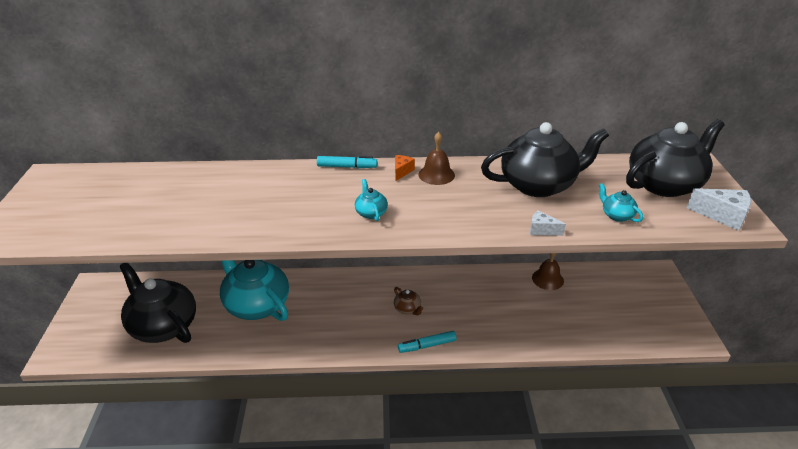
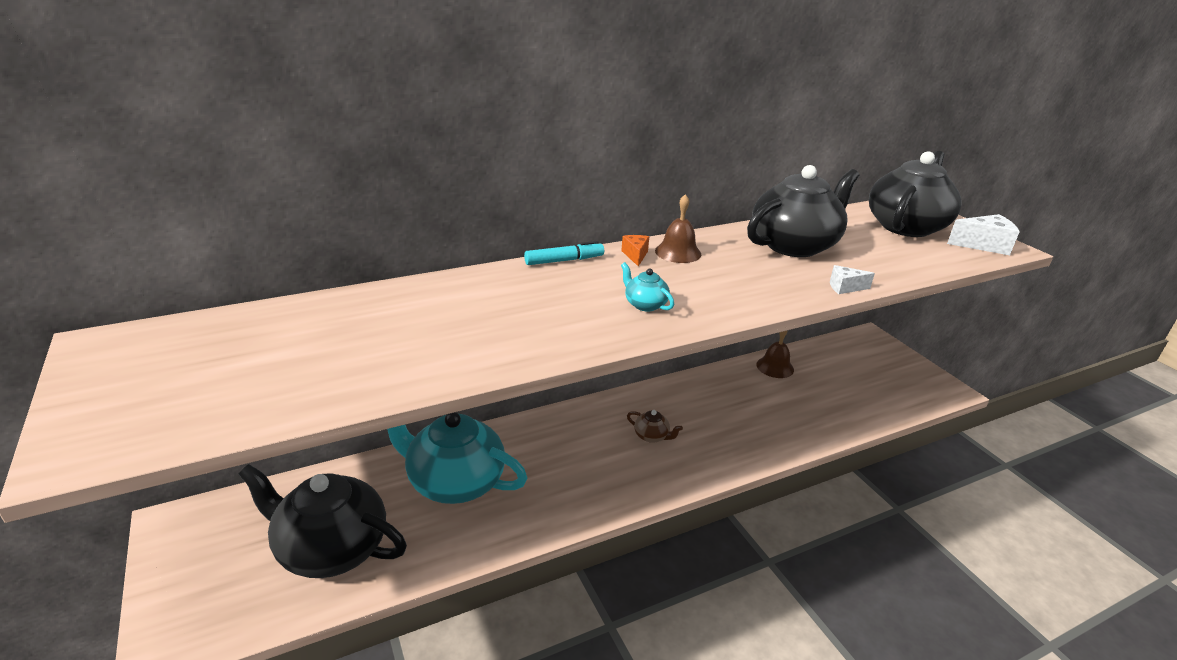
camera: 25 degrees left, 5 degrees down
turquoise marker [398,331,456,353] -> none
turquoise teapot [599,183,643,222] -> none

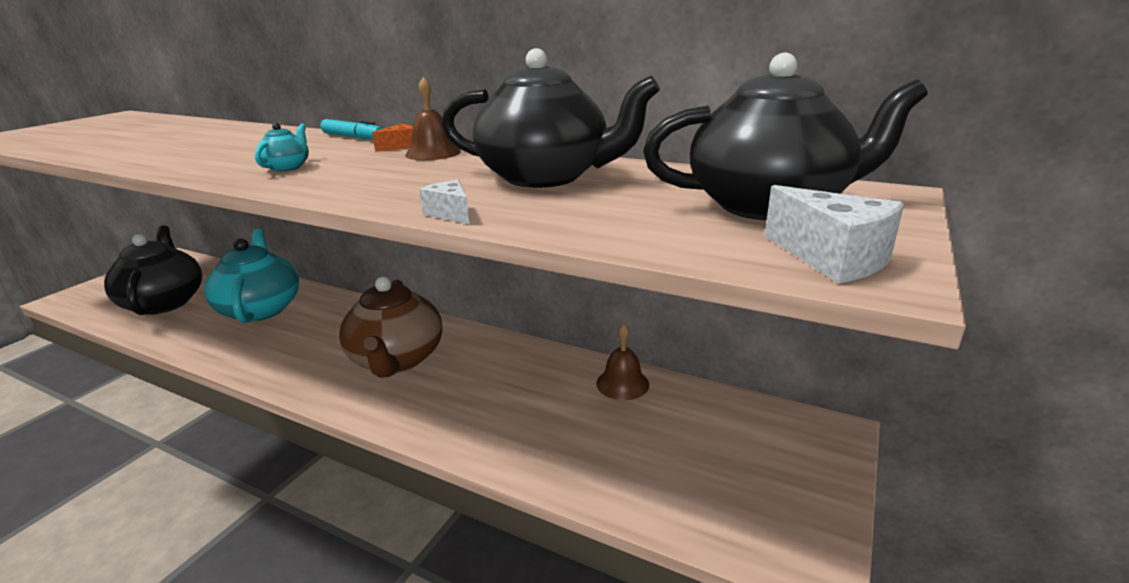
camera: 55 degrees right, 5 degrees down
brown teapot [627,410,683,443] -> brown teapot [339,276,442,378], size x2.45

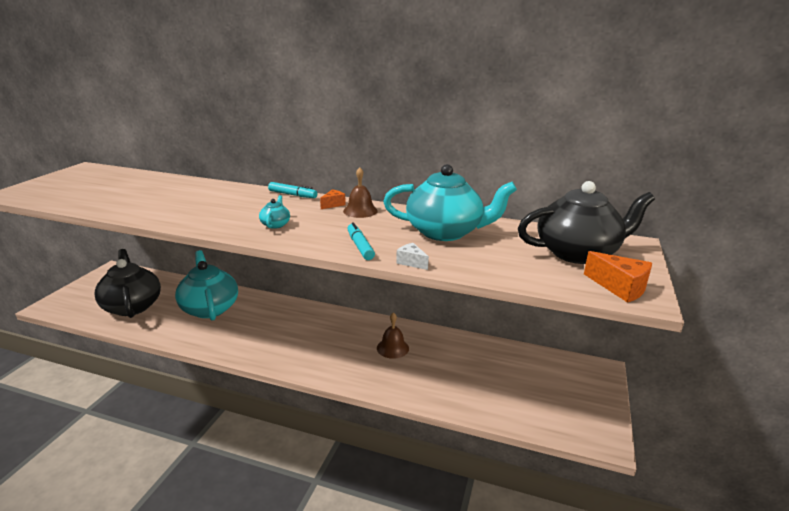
camera: 10 degrees left, 0 degrees up
brown teapot [339,276,442,378] -> none
black teapot [441,48,660,188] -> turquoise teapot [383,164,517,241]
brown bell [596,324,649,400] -> brown bell moved to [377,312,409,359]
white cheese [765,185,904,283] -> orange cheese [584,251,652,303]
none -> turquoise marker [347,222,375,260]

